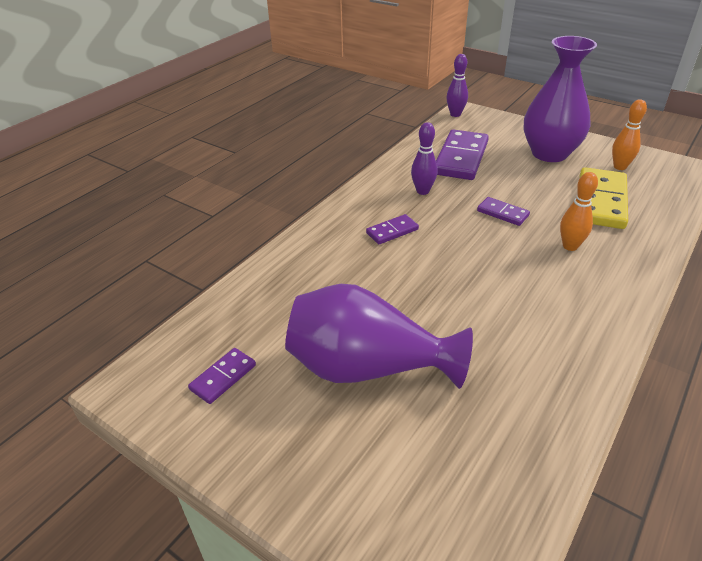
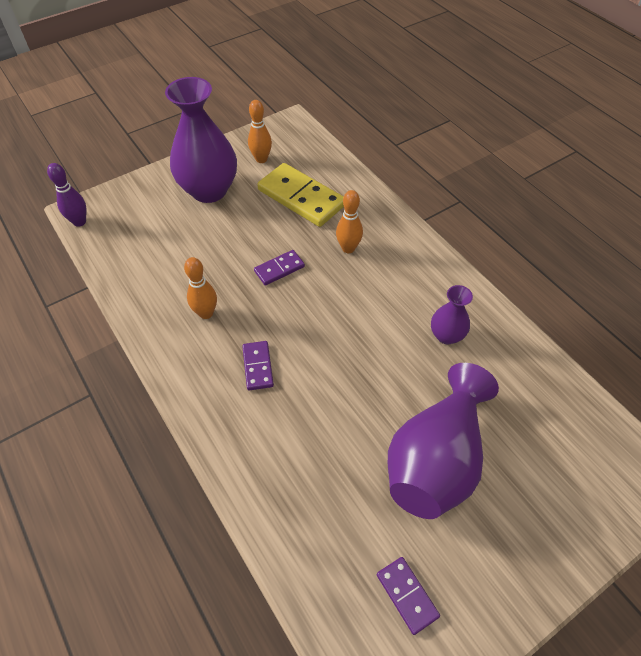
camera: 70 degrees left, 15 degrees up
purple bowling pin [411,122,437,195] -> orange bowling pin [184,257,217,319]
purple domino [436,130,489,180] -> none
none -> purple vase [431,285,473,344]

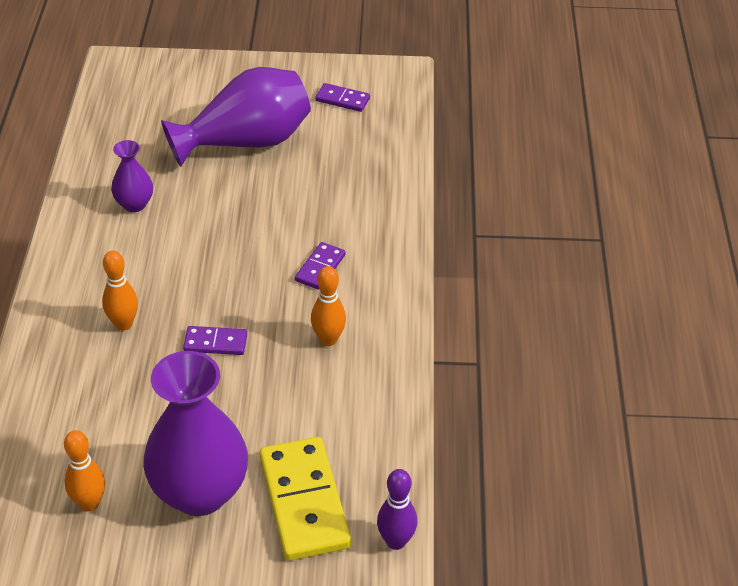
camera: 145 degrees left, 10 degrees down
yellow domino [257,163,344,227] -> yellow domino moved to [259,437,351,561]
purple domino [377,557,440,635] -> purple domino turned 75 degrees counterclockwise [315,83,370,112]

